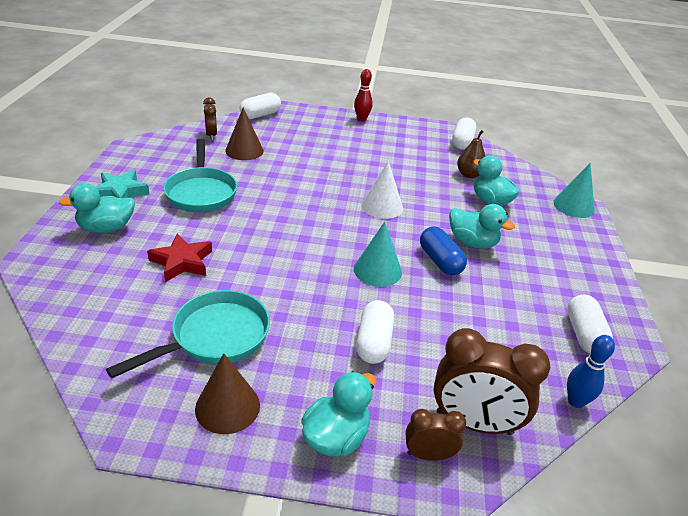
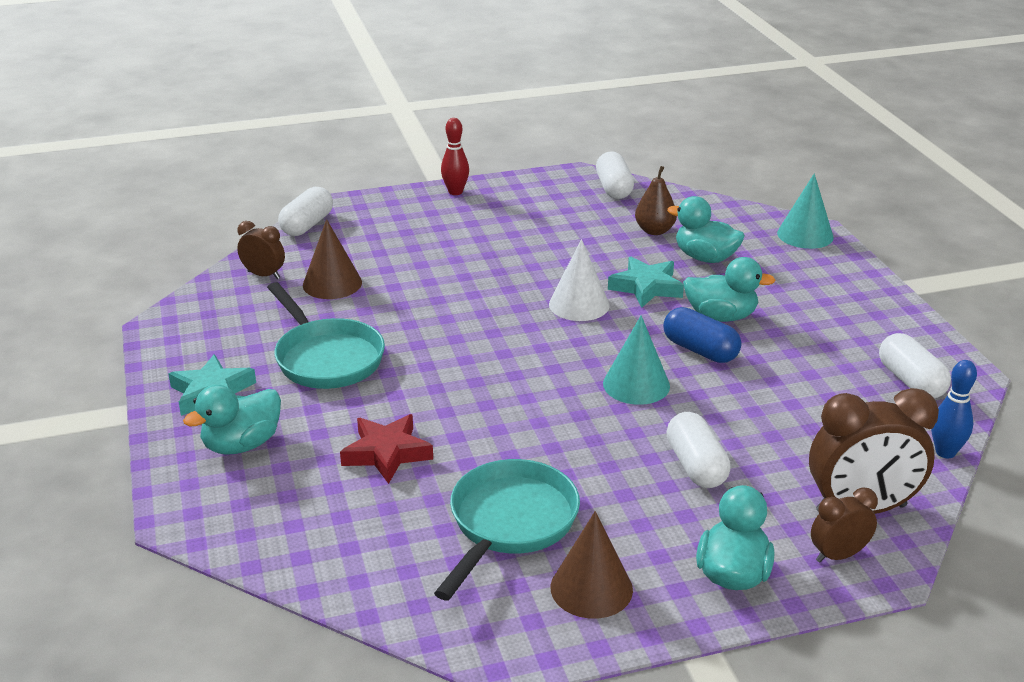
camera: 20 degrees left, 5 degrees down
brown clock [203,98,217,140] -> brown clock turned 150 degrees clockwise [237,221,285,279]
none -> turquoise star [608,257,684,308]

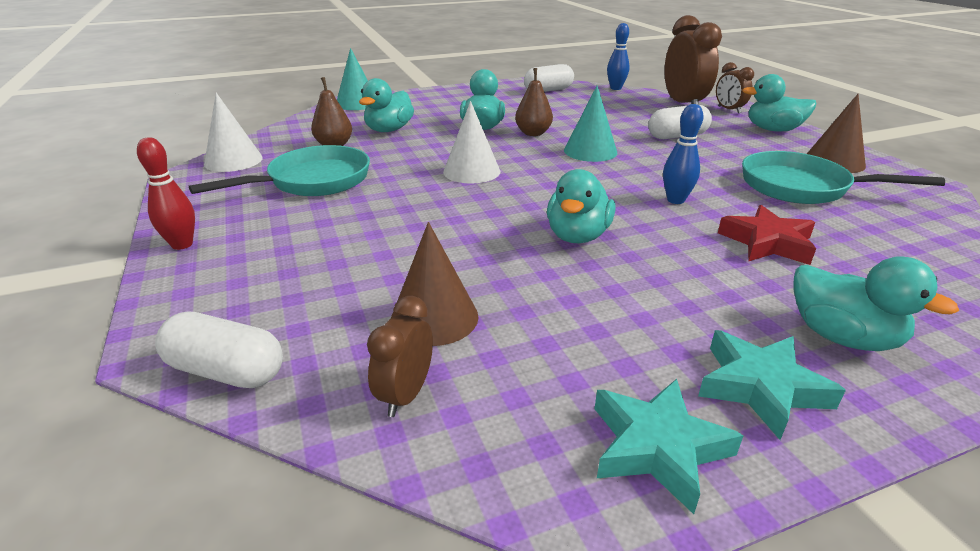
camera: 95 degrees left, 0 degrees up
turquoise pan [267,282,385,389] -> turquoise pan moved to [189,145,370,196]
white capsule [596,151,634,199] -> white cone [204,93,263,172]
turquoise star [608,257,684,308] -> turquoise star moved to [595,379,744,514]
blue capsule [663,307,741,363] -> brown pear [515,68,553,136]
none -> turquoise duck [547,169,615,243]
none -> blue bowling pin [663,104,704,204]

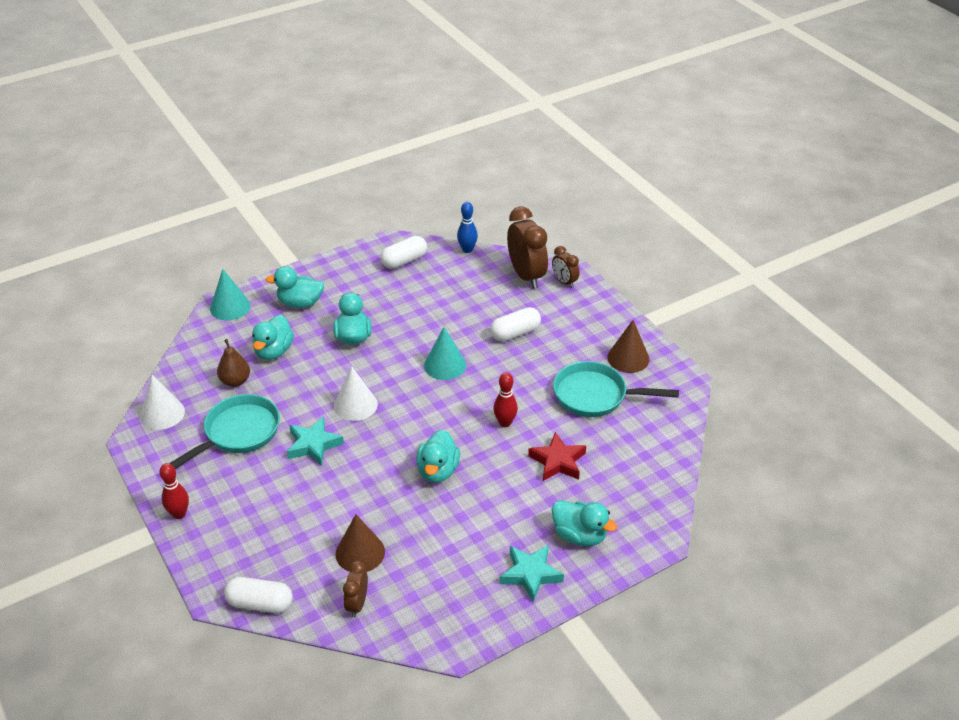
camera: 10 degrees left, 10 degrees up
brown pear [515,68,553,136] -> none
turquoise star [595,379,744,514] -> turquoise star moved to [287,416,344,466]
blue bowling pin [663,104,704,204] -> red bowling pin [493,372,518,427]
turquoise duck [742,74,817,132] -> turquoise duck moved to [265,266,324,308]

